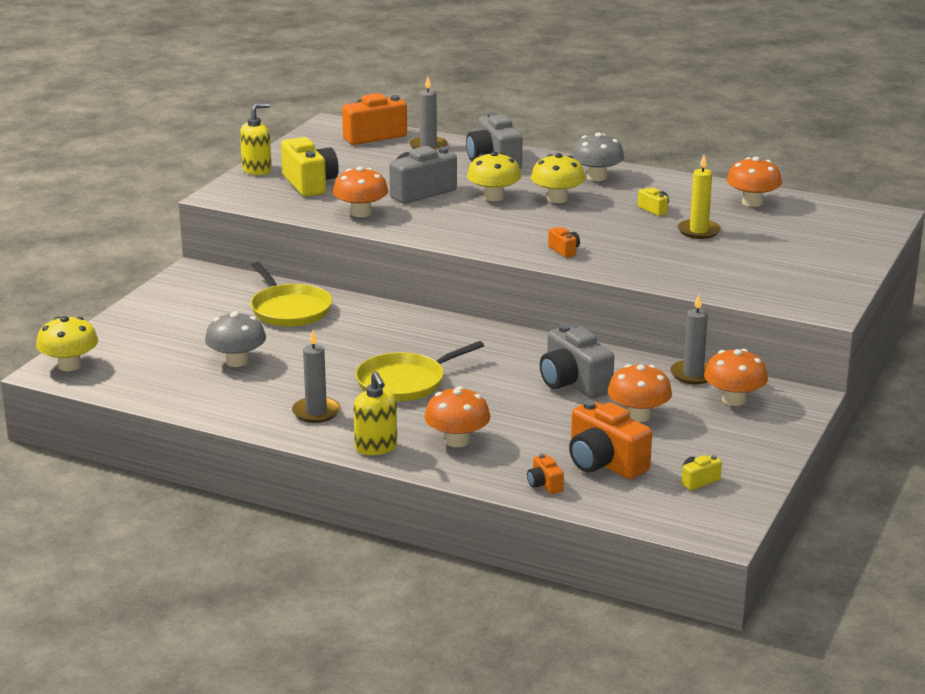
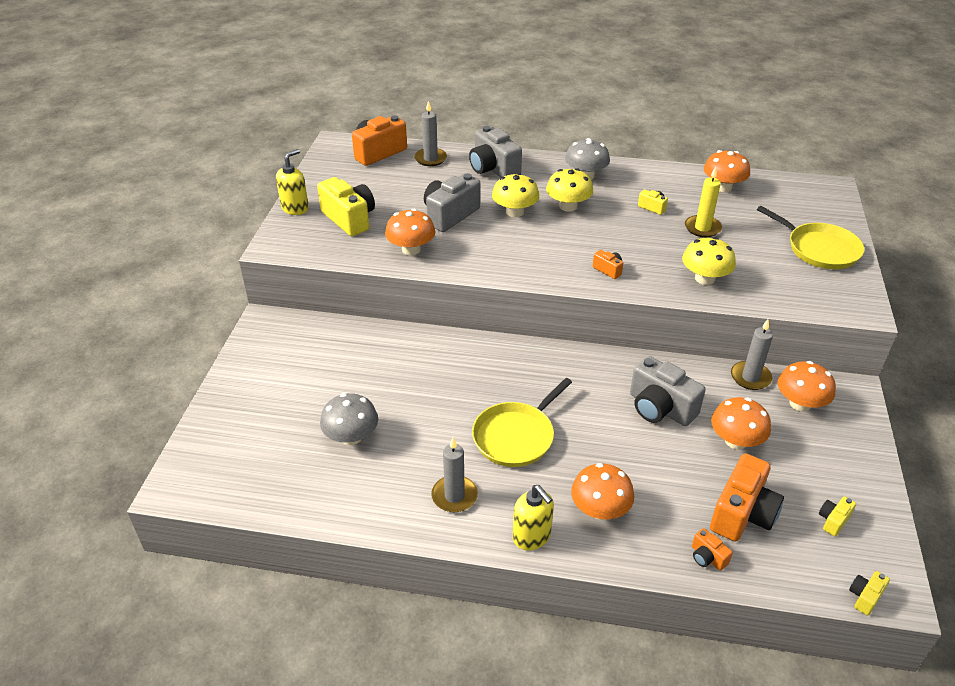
camera: 15 degrees left, 15 degrees up
yellow mushroom [36,316,98,371] -> yellow mushroom moved to [682,237,736,285]
yellow pan [251,262,332,327] -> yellow pan moved to [757,206,864,269]
orange camera [569,400,652,479] -> orange camera turned 90 degrees counterclockwise [710,453,784,541]
none -> yellow camera [849,571,890,616]

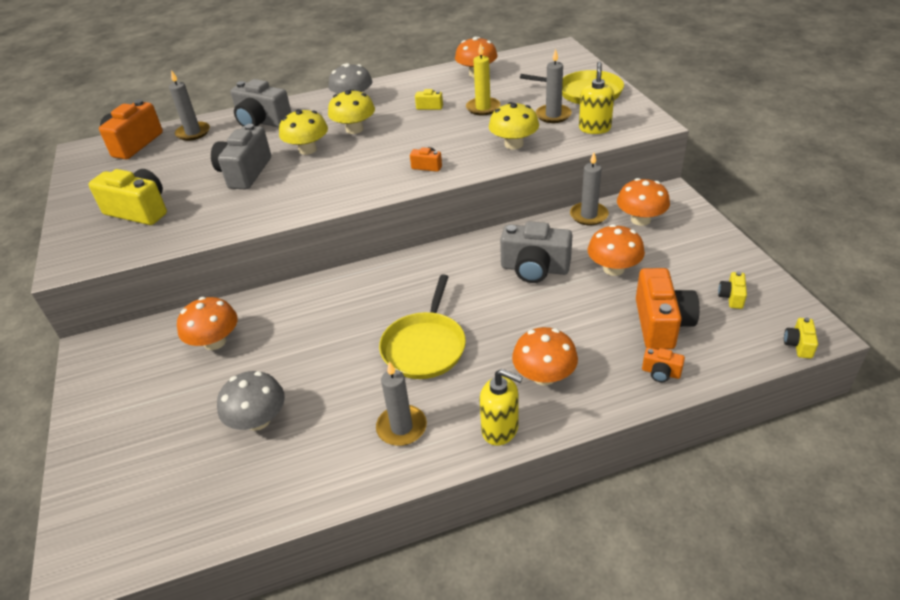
camera: 25 degrees left, 0 degrees up
yellow soap dispenser [276,149,309,215] -> yellow soap dispenser moved to [579,61,614,134]
orange mushroom [385,209,435,255] -> orange mushroom moved to [177,297,238,350]
none -> grey candle [536,49,572,123]

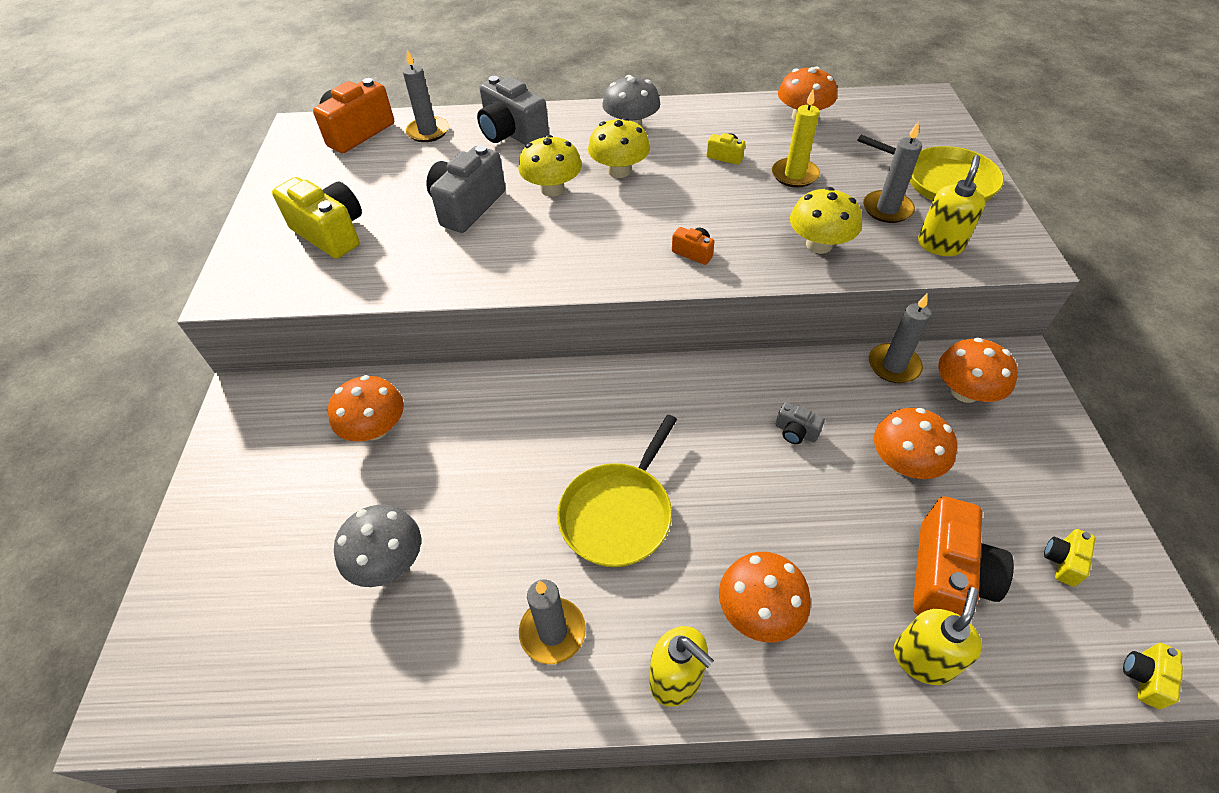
camera: 15 degrees right, 10 degrees up
grey camera [500,221,572,283] -> grey camera [776,402,825,444], size x0.47
orange camera [642,347,685,382] -> yellow soap dispenser [894,587,982,685]

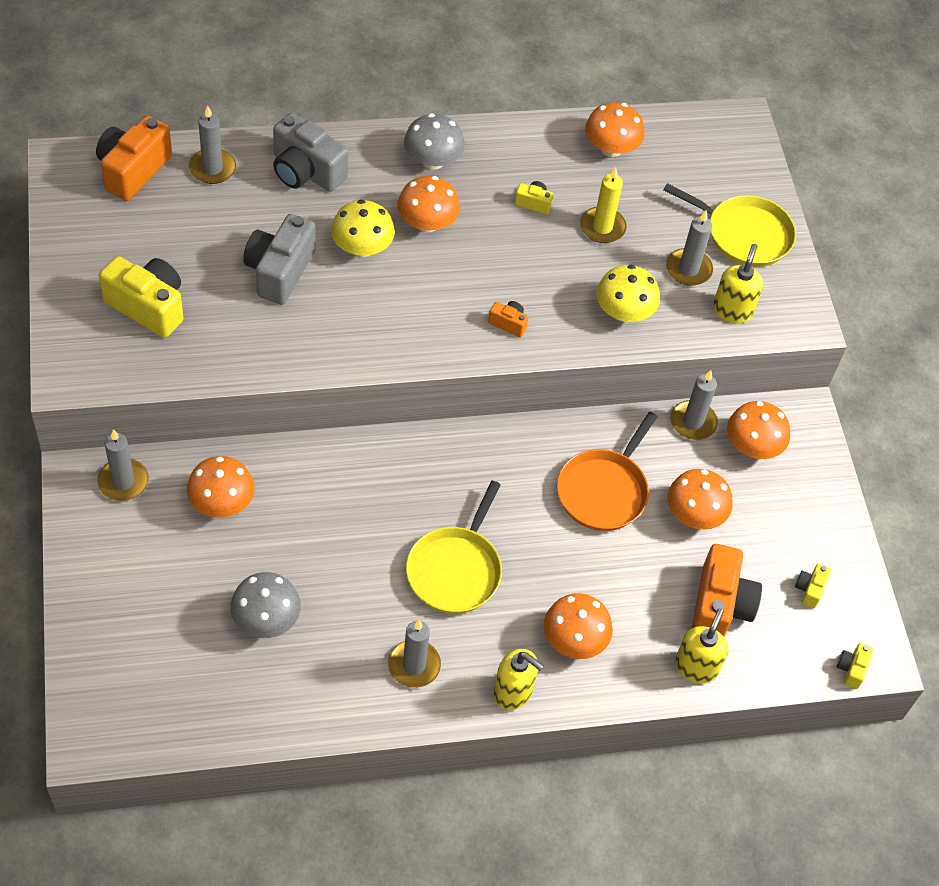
camera: 15 degrees left, 5 degrees up
yellow mushroom [588,118,650,178] -> orange mushroom [397,176,460,232]
grey camera [776,402,825,444] -> orange pan [557,412,657,531]
none -> grey candle [97,429,149,501]

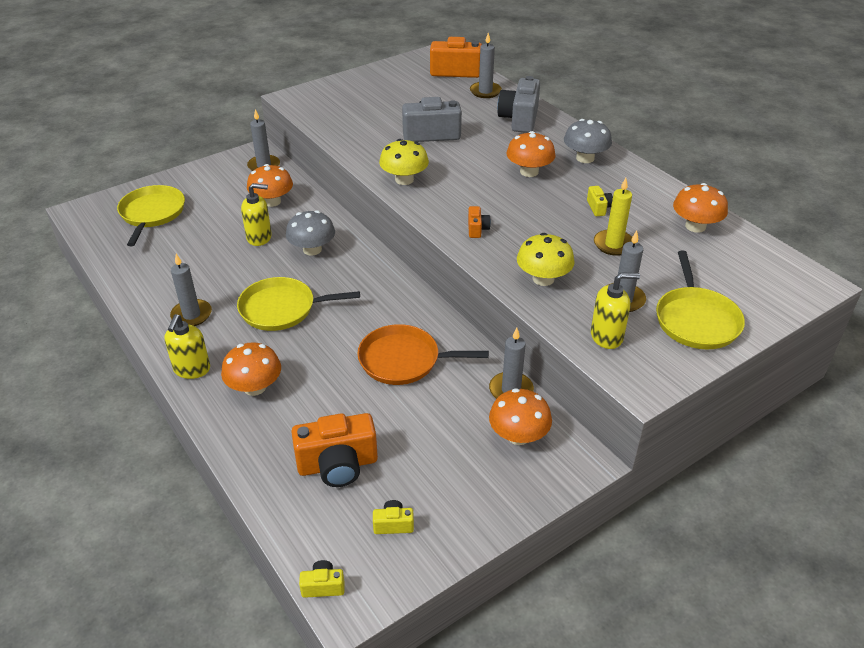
camera: 70 degrees right, 15 degrees down
yellow camera [99,256,183,338] -> none
grey mushroom [230,572,301,638] -> grey mushroom moved to [286,210,335,255]
yellow mushroom [331,200,395,257] -> yellow mushroom moved to [379,139,429,185]
orange mushroom [667,469,733,530] -> none
yellow soap dispenser [675,608,729,684] -> yellow soap dispenser moved to [241,183,272,246]
none -> yellow pan [117,185,185,246]

